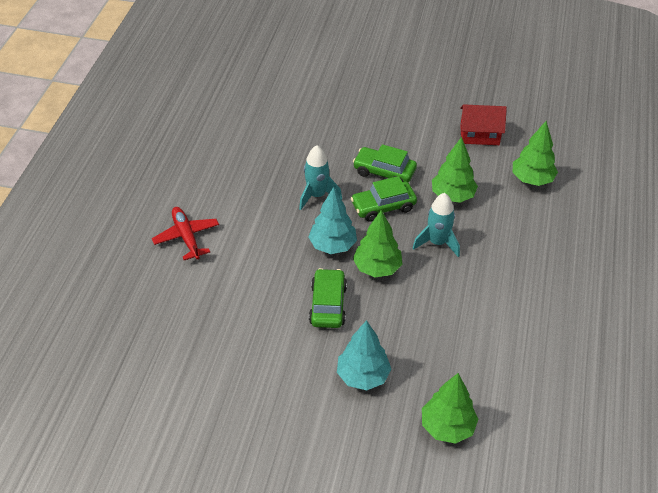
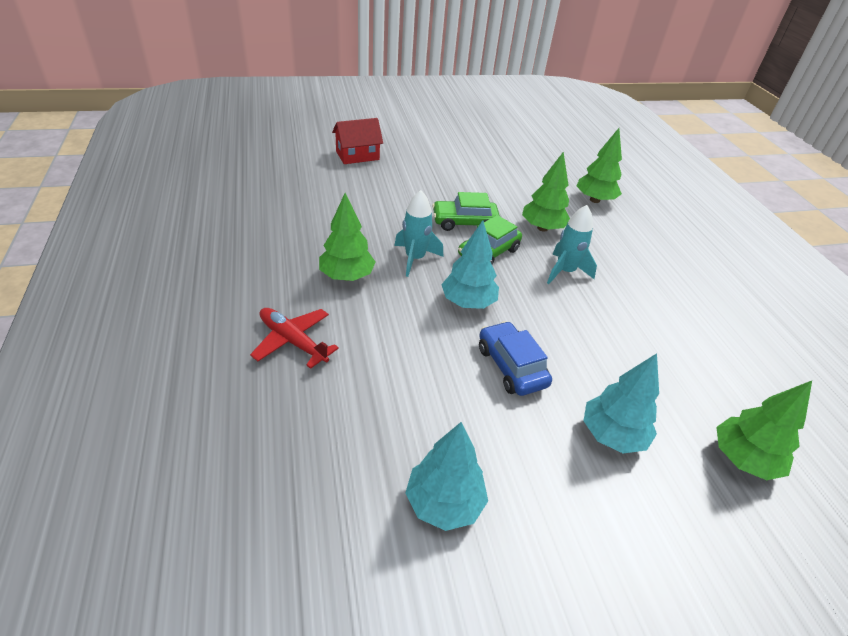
camera: 30 degrees left, 5 degrees down
green car [309,268,347,328] -> blue car [479,321,552,396]
green tree [353,210,402,278] -> green tree moved to [319,193,376,281]
red house [460,104,507,145] -> red house moved to [332,118,383,164]
none -> turquoise tree [405,422,488,531]

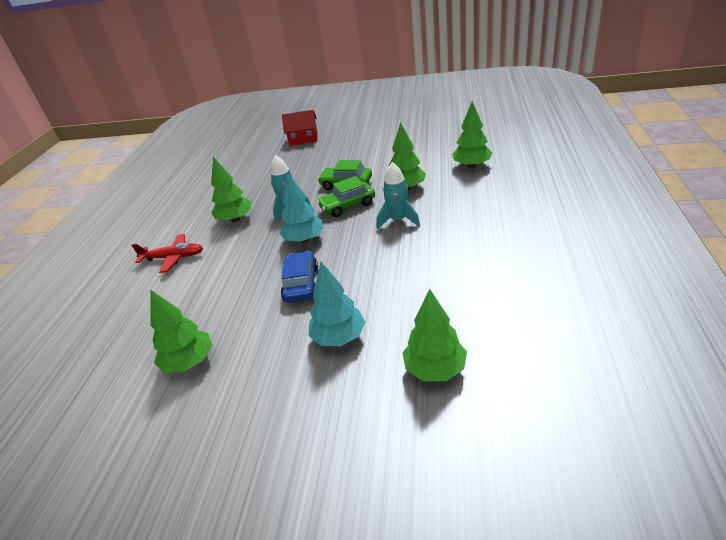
camera: 30 degrees right, 5 degrees down
red plane [250,308,339,369] -> red plane turned 120 degrees clockwise [132,234,203,273]
turquoise tree [405,422,488,531] -> green tree [150,289,212,373]

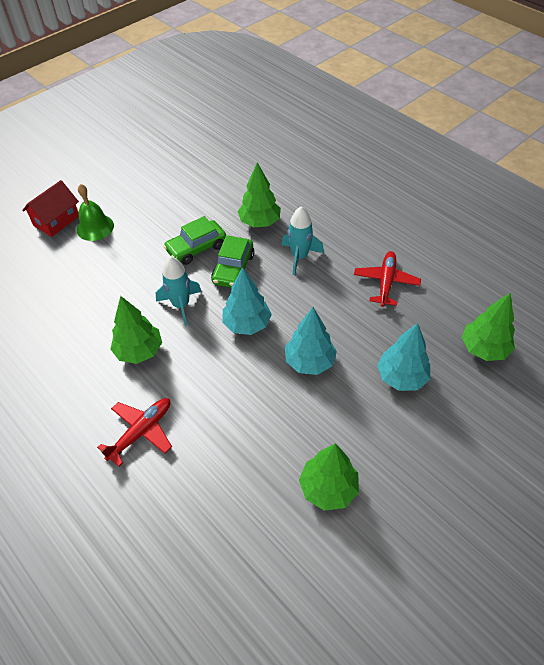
camera: 55 degrees left, 15 degrees up
blue car [281,251,318,302] -> turquoise tree [285,307,337,375]
green tree [452,101,492,168] -> none
none -> green bell [76,184,114,241]
none -> red plane [354,251,421,307]

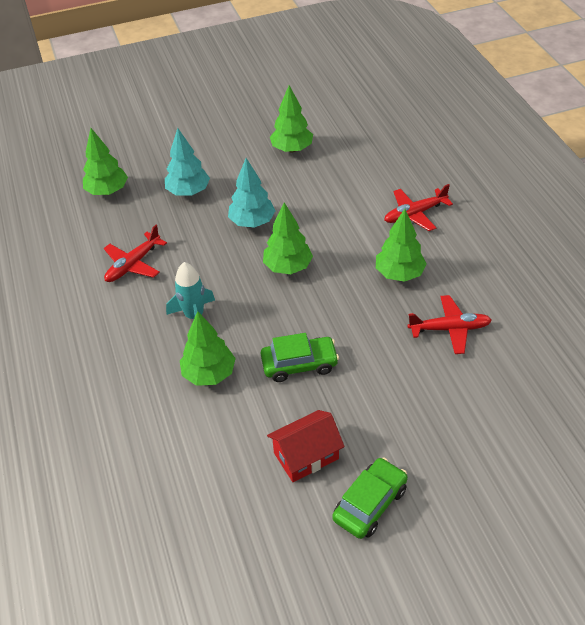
camera: 155 degrees left, 5 degrees down
red house [22,180,79,237] -> red house moved to [267,410,345,482]
green bell [76,184,114,241] -> none
turquoise rocket [156,256,202,326] -> none
green car [211,235,255,288] -> green car moved to [332,457,408,539]
turquoise tree [222,267,272,335] -> green tree [263,202,313,274]
none -> red plane [408,295,492,354]

